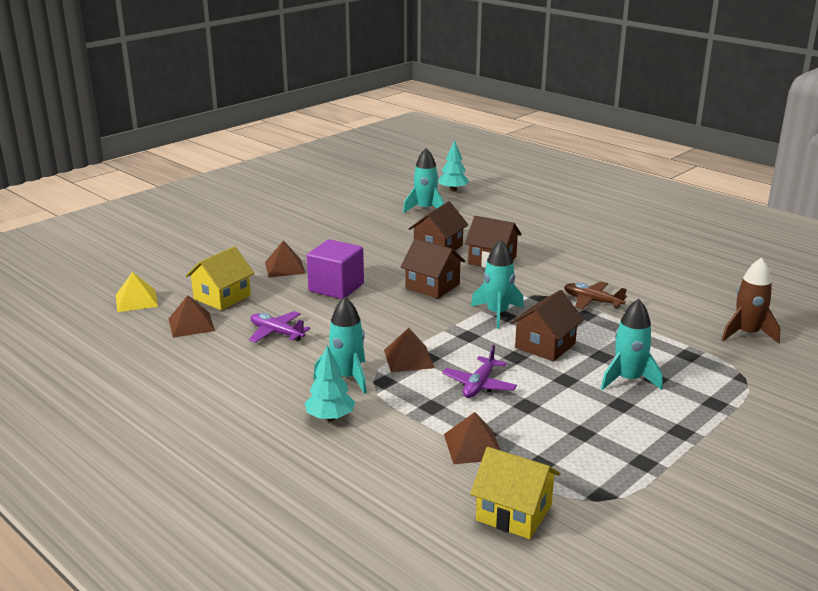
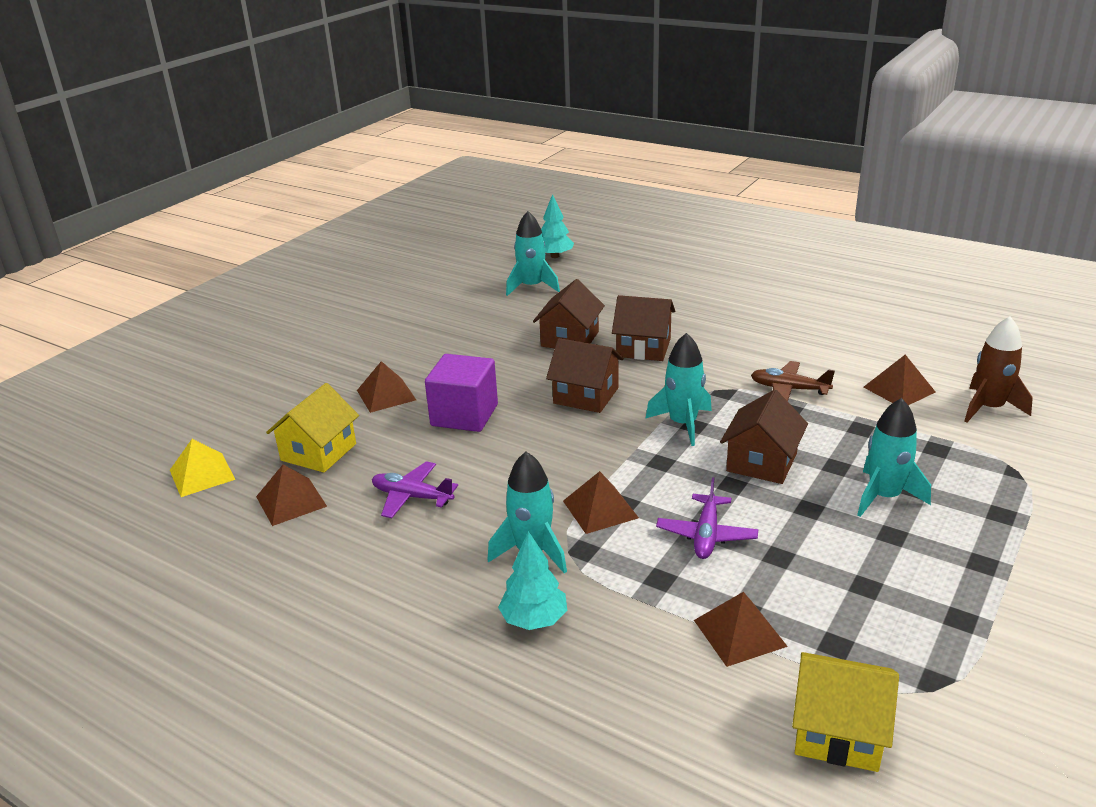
camera: 10 degrees left, 5 degrees up
none -> brown pyramid [863,355,936,405]

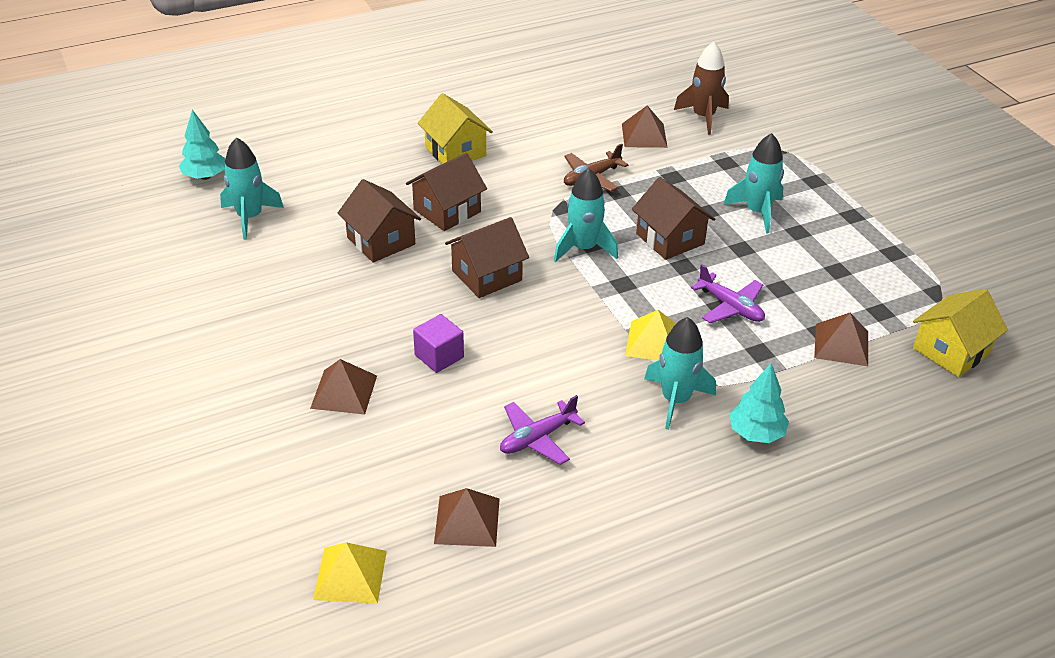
camera: 60 degrees left, 10 degrees up
yellow house [266,383,359,473] -> yellow house moved to [418,93,493,164]
purple cube [425,354,498,432] -> purple cube [413,314,464,373], size x0.62
brown pyramid [563,471,639,534] -> yellow pyramid [625,310,676,361]

